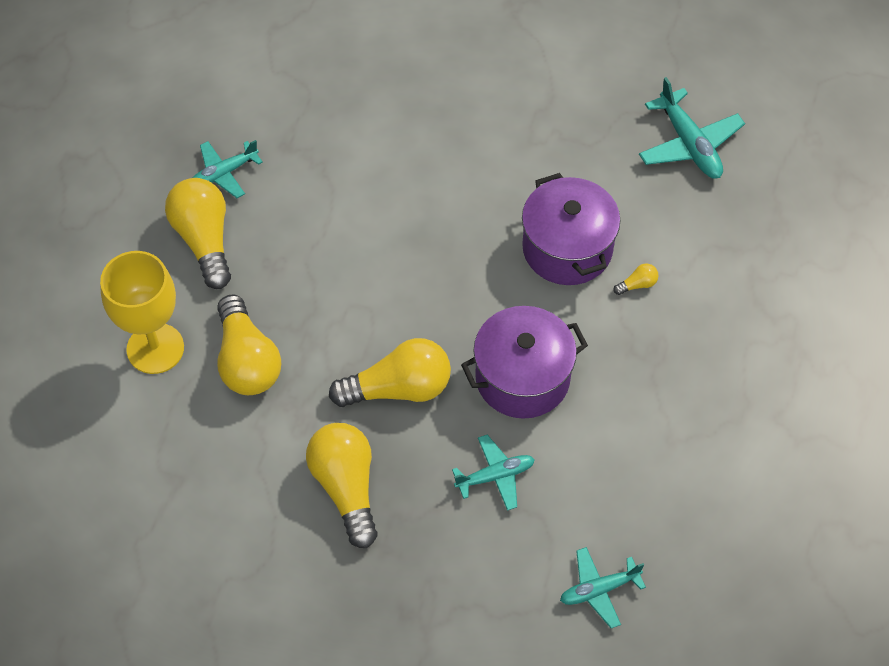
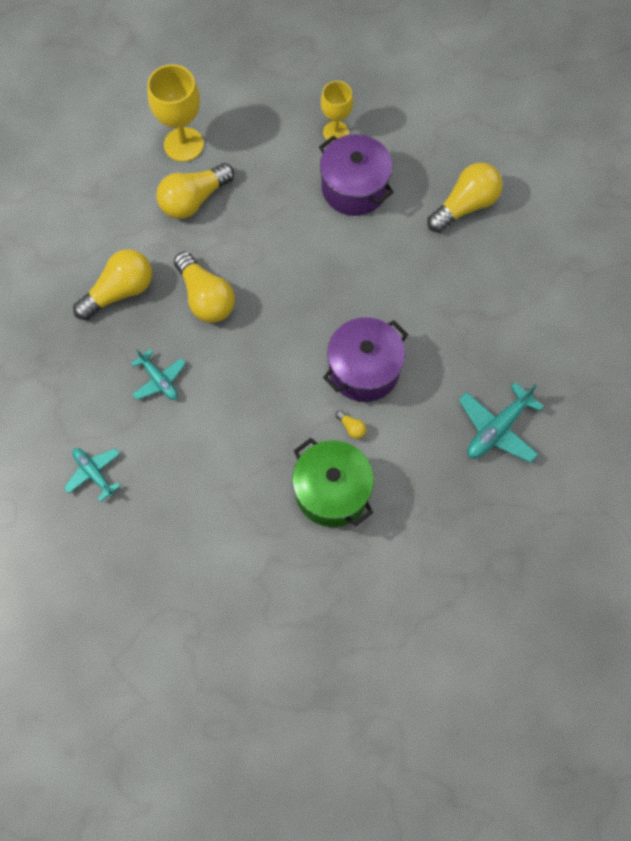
camera: 70 degrees right, 10 degrees up
yellow light bulb [165,178,231,289] -> yellow light bulb moved to [427,162,503,233]
turquoise plane [192,140,263,198] -> yellow goblet [321,81,353,142]
purple pot [461,306,588,419] -> purple pot moved to [319,134,394,216]
none -> green pot [292,438,374,527]

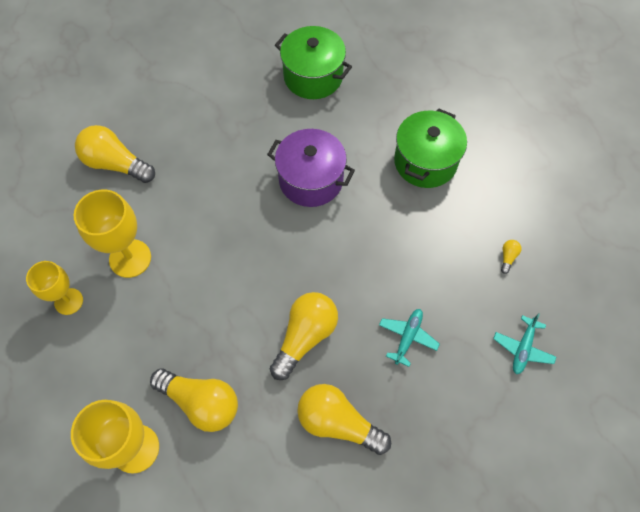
camera: 115 degrees left, 5 degrees down
purple pot [319,134,394,216] -> yellow goblet [74,190,151,278]
yellow light bulb [336,410,367,439] -> yellow light bulb moved to [501,240,522,274]
turquoise plane [459,382,544,463] -> green pot [275,26,352,99]

